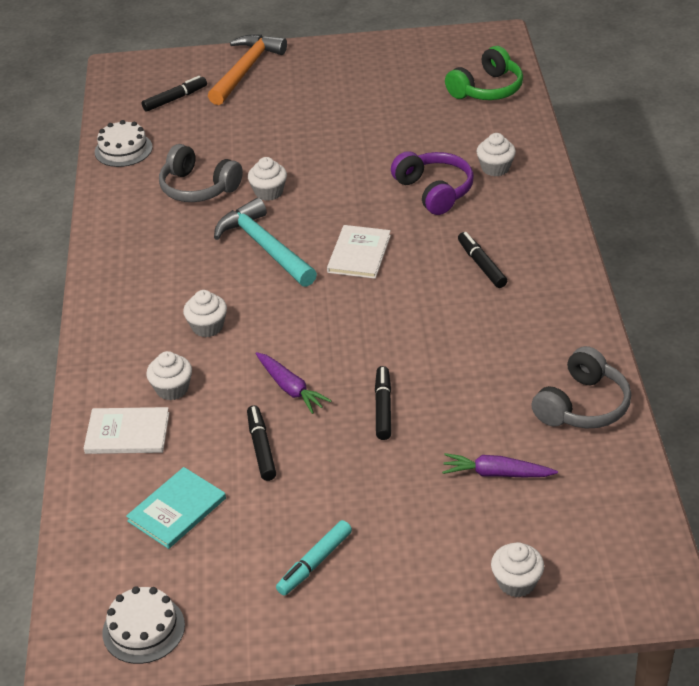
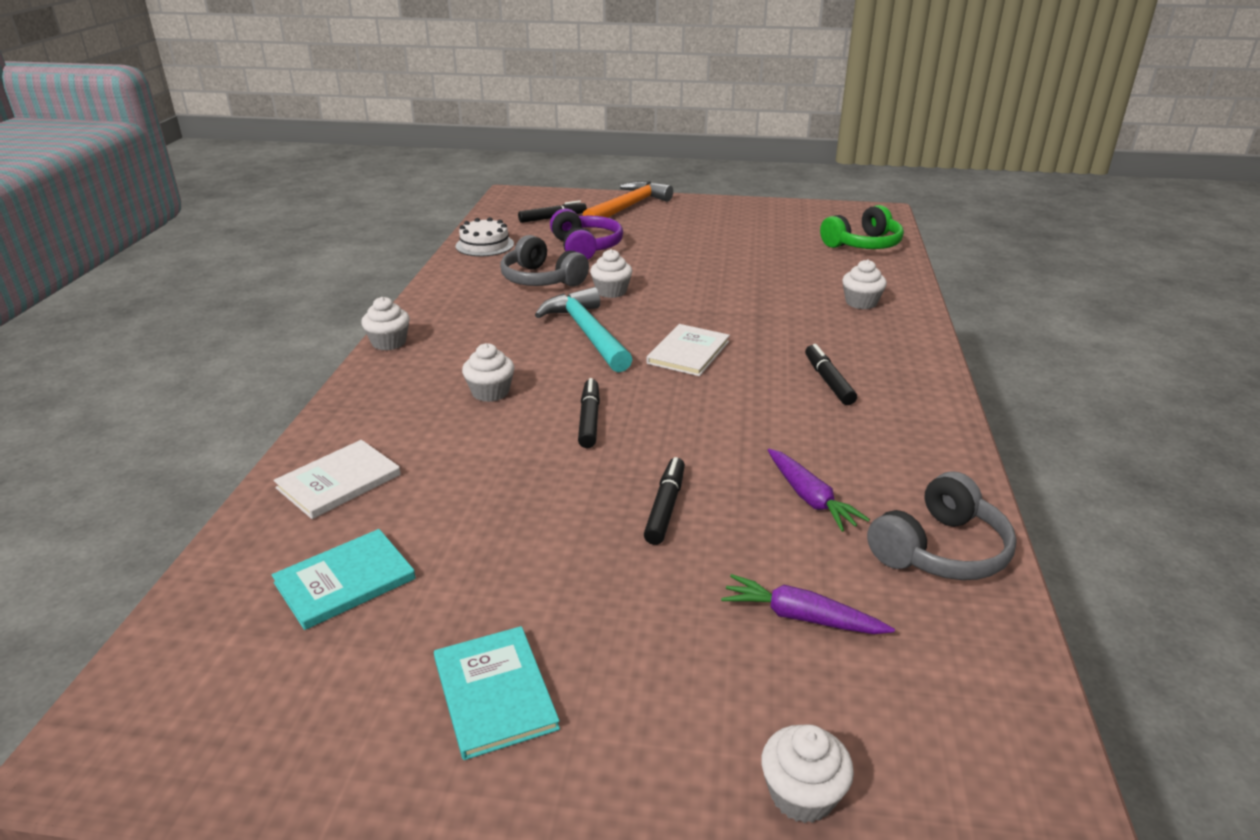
camera: 10 degrees right, 10 degrees down
white book [84,407,169,454] -> white book turned 60 degrees counterclockwise [273,440,401,519]
white cake [102,586,185,664] -> none
white cupcake [146,351,192,400] -> white cupcake moved to [361,297,410,350]
black marker [247,405,276,481] -> black marker moved to [578,378,600,448]
purple carrot [256,352,332,414] -> purple carrot moved to [768,449,870,532]
turquoise marker [276,520,352,596] -> turquoise book [434,626,560,760]
purple headphones [391,151,474,215] -> purple headphones moved to [550,209,623,259]

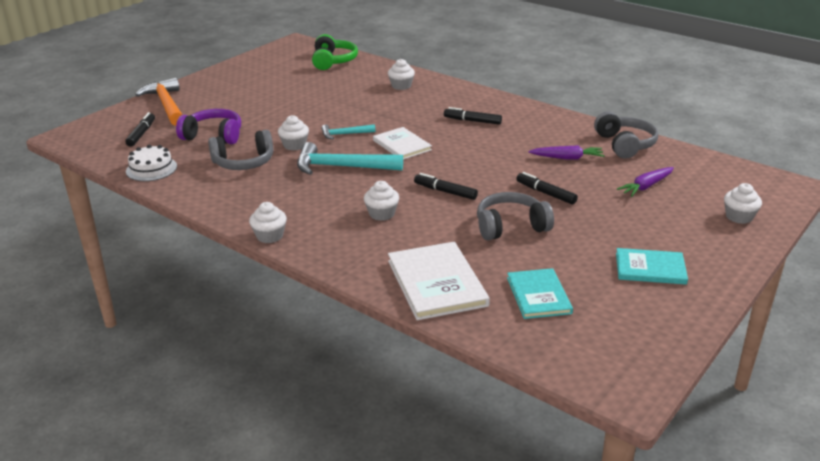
camera: 60 degrees left, 0 degrees up
white book [273,440,401,519] -> white book [388,242,490,320], size x1.54
none -> turquoise hammer [321,124,375,139]
none -> grey headphones [477,192,554,240]

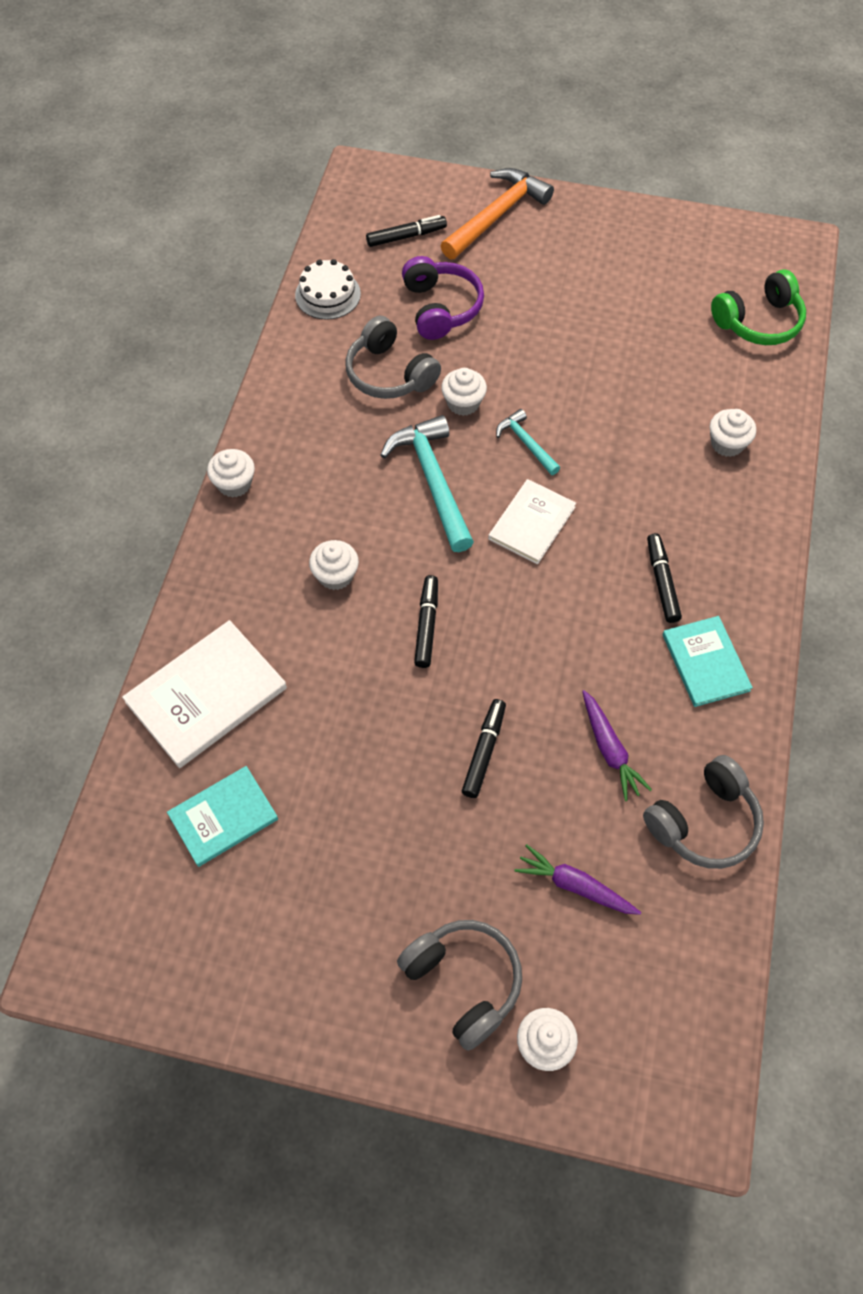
camera: 65 degrees right, 30 degrees up
grey headphones [477,192,554,240] -> grey headphones moved to [397,920,522,1051]
turquoise book [616,248,688,285] -> turquoise book moved to [662,616,753,707]

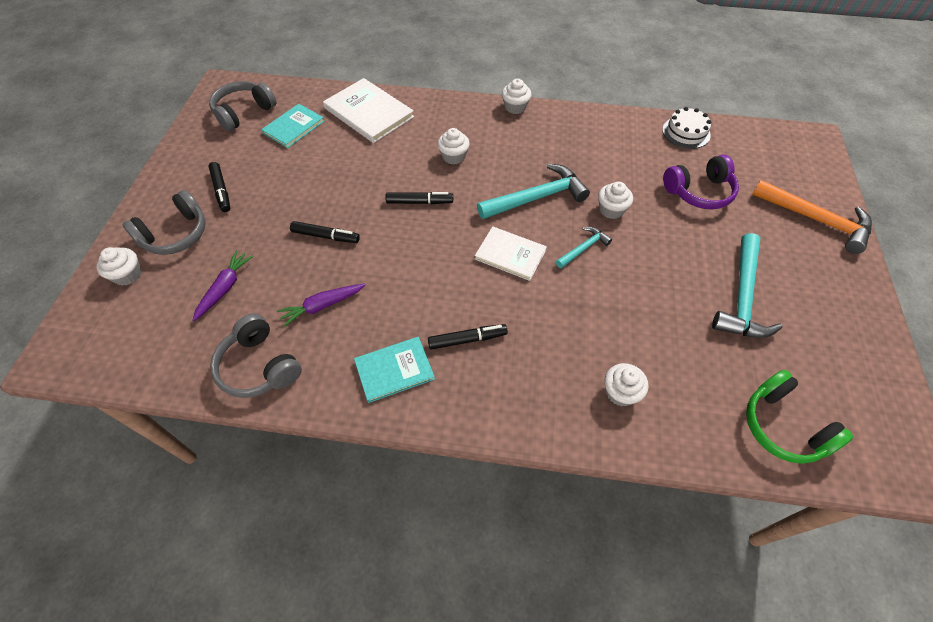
camera: 85 degrees right, 5 degrees down
turquoise book [167,766,278,867] -> turquoise book turned 75 degrees clockwise [261,104,324,148]
grey headphones [345,316,441,399] -> grey headphones moved to [209,81,276,131]
black marker [366,215,447,247] -> black marker moved to [208,162,230,212]
none -> turquoise hammer [712,233,782,338]

